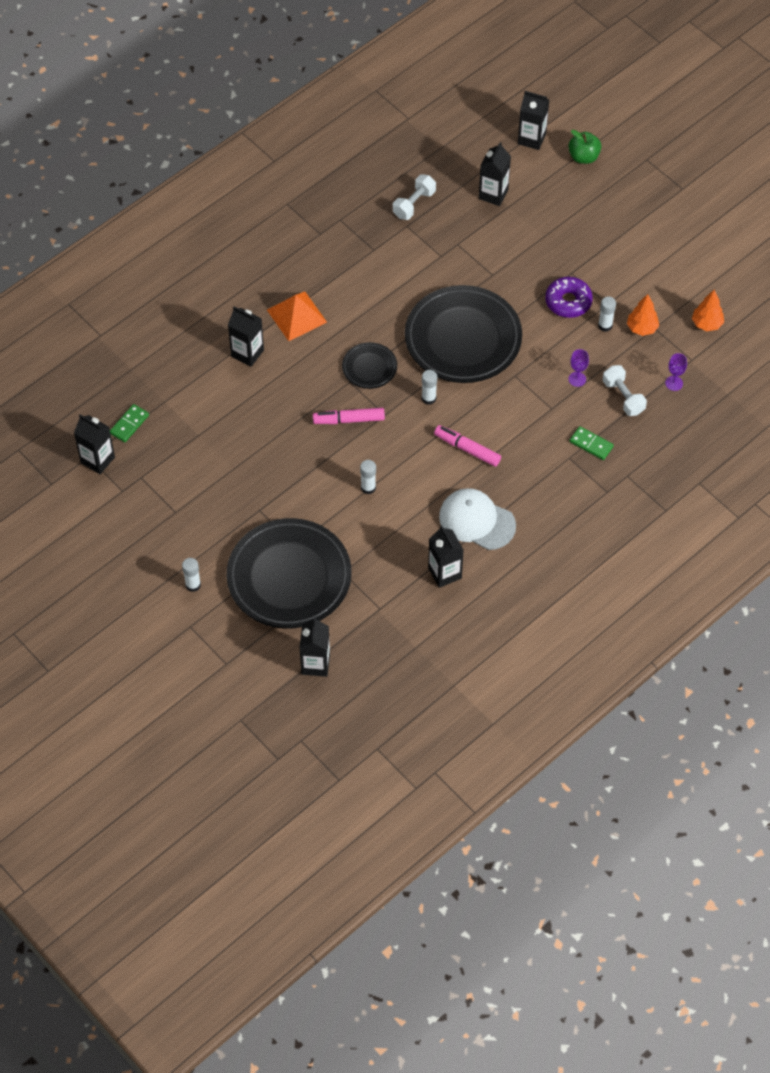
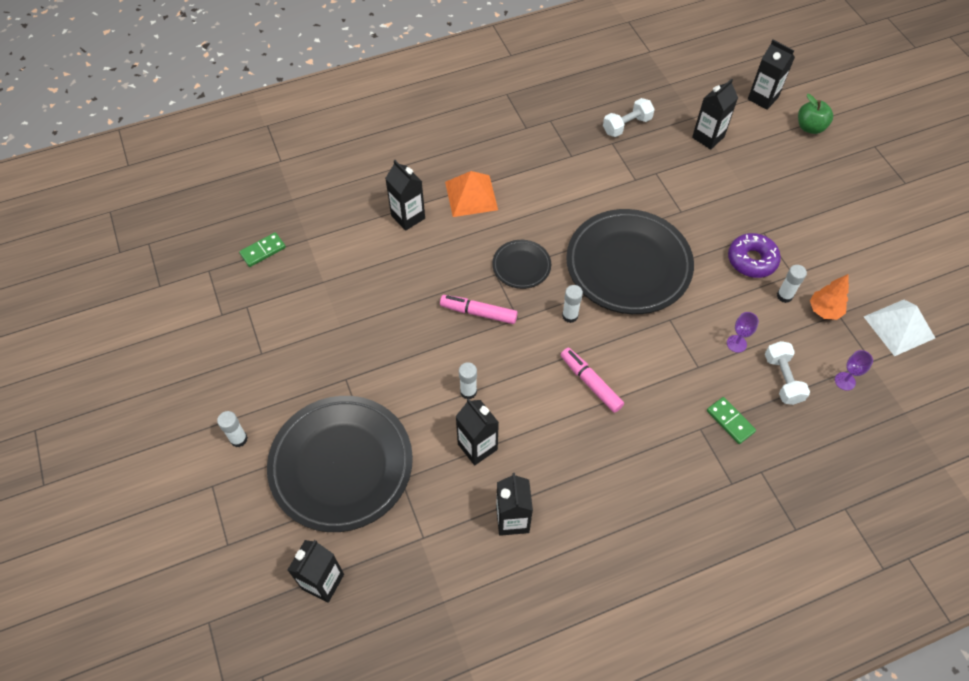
camera: 20 degrees right, 0 degrees up
black carton [74,414,115,474] -> black carton moved to [455,398,499,465]
white cap [439,488,516,550] -> none
orange tree [692,290,724,331] -> white pyramid [864,300,935,356]

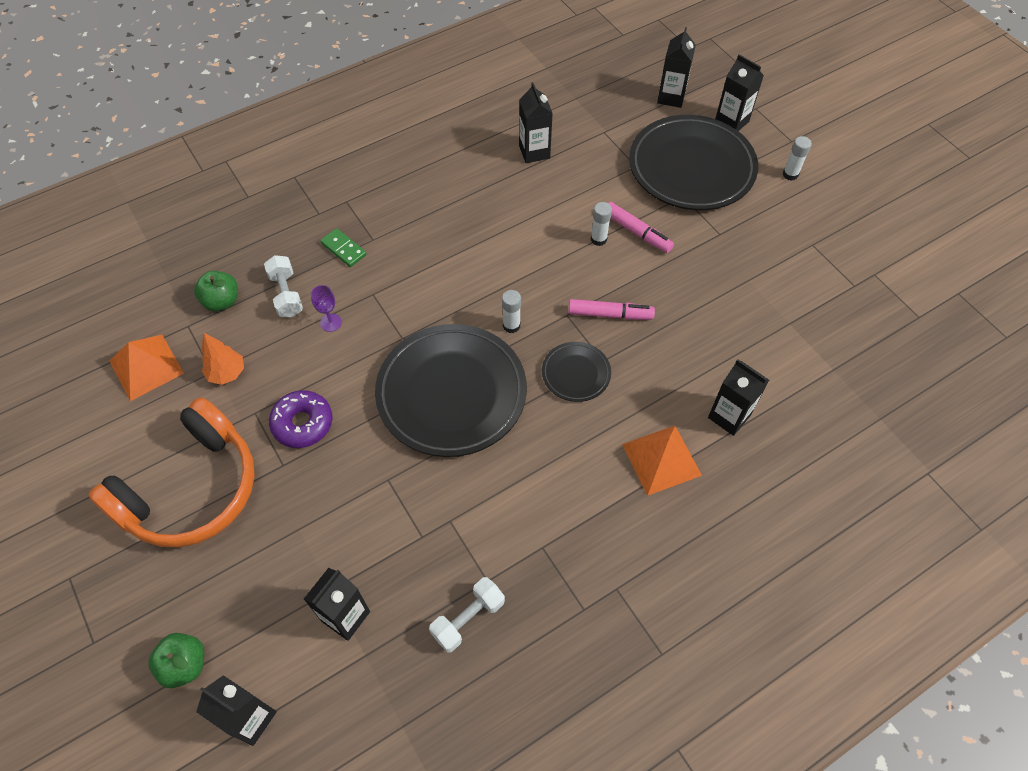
camera: 170 degrees right, 0 degrees up
green domino [239,232,286,267] -> none
black carton [455,398,499,465] -> black carton moved to [715,54,764,131]
pink marker [561,348,624,413] -> pink marker moved to [608,202,674,253]
white glue stick [777,265,807,303] -> none
purple goblet [835,350,873,391] -> green apple [194,271,238,311]
white pyramid [864,300,935,356] -> orange pyramid [110,335,184,401]
none -> orange headphones [89,397,255,548]

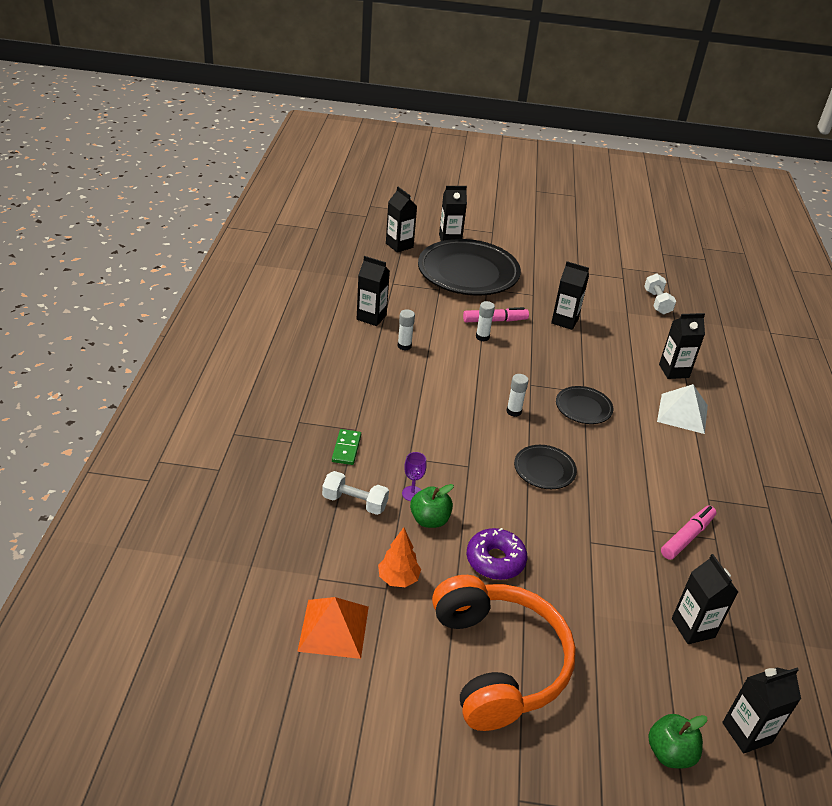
camera: 55 degrees left, 20 degrees down
green apple [194,271,238,311] -> green apple moved to [410,484,454,528]
green domino [320,228,367,267] -> green domino turned 75 degrees counterclockwise [332,429,361,465]
black plate [375,324,527,457] -> black plate [514,445,577,489], size x0.47
white dumbbell [429,577,505,653] -> white dumbbell moved to [644,273,676,314]
pink marker [568,299,655,320] -> pink marker moved to [661,506,716,560]
orange pyramid [622,426,702,496] -> white pyramid [657,384,708,434]
white glue stick [782,136,812,181] -> white glue stick moved to [398,309,415,351]
none -> black carton [551,261,589,330]

